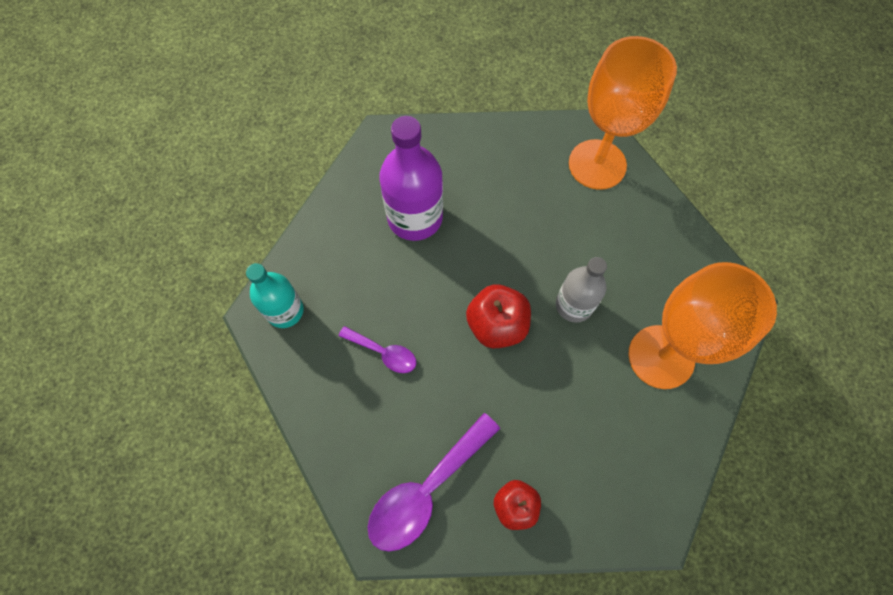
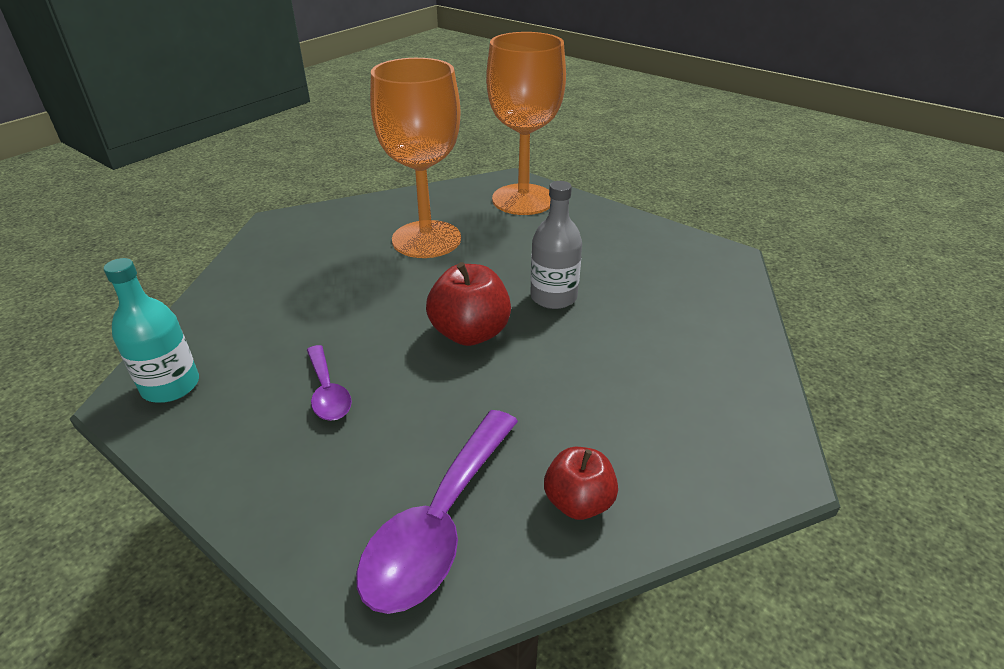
camera: 20 degrees left, 30 degrees down
purple spoon [339,326,416,373] -> purple spoon turned 60 degrees clockwise [307,345,352,421]
purple bottle [379,116,443,241] -> none
orange goblet [628,262,777,389] -> orange goblet moved to [370,58,461,258]

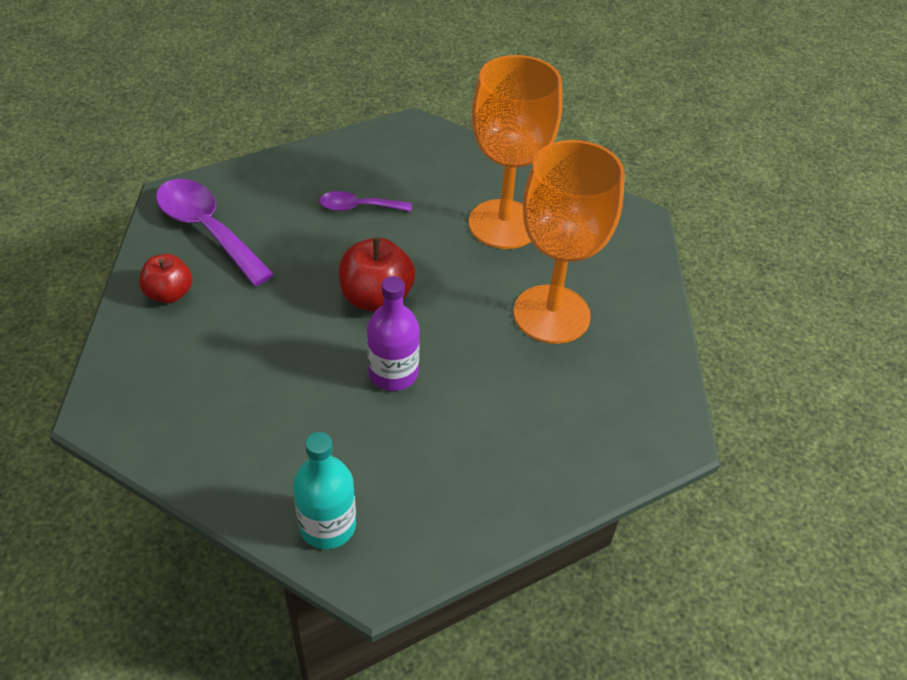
camera: 110 degrees right, 10 degrees up
turquoise bottle [104,258,199,403] -> turquoise bottle moved to [293,432,356,549]
orange goblet [486,32,566,215] -> orange goblet moved to [469,55,562,249]
grey bottle [530,181,582,309] -> purple bottle [367,276,420,391]

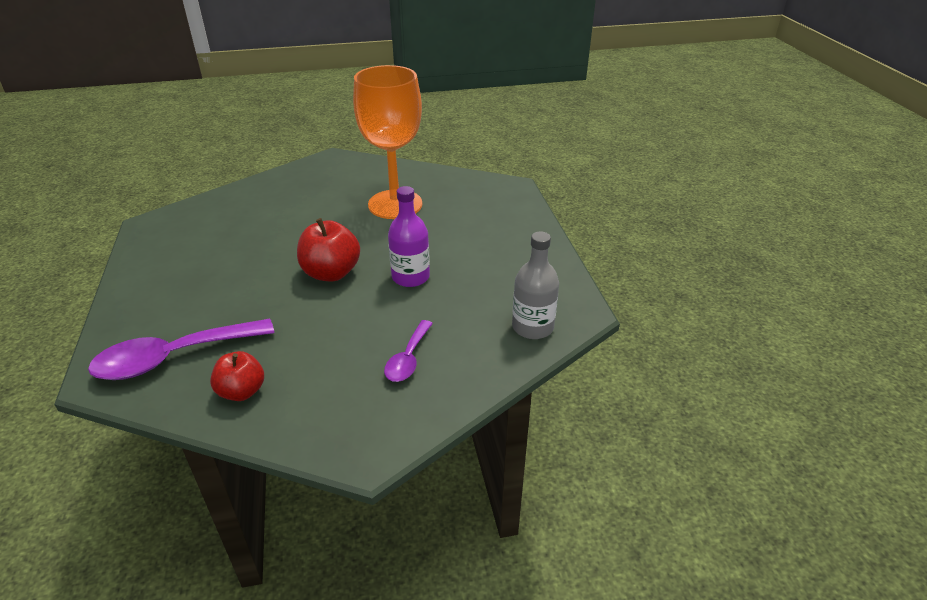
camera: 70 degrees left, 10 degrees down
turquoise bottle [293,432,356,549] -> grey bottle [512,231,559,339]
purple spoon [319,191,412,212] -> purple spoon moved to [384,320,433,382]
orange goblet [469,55,562,249] -> none

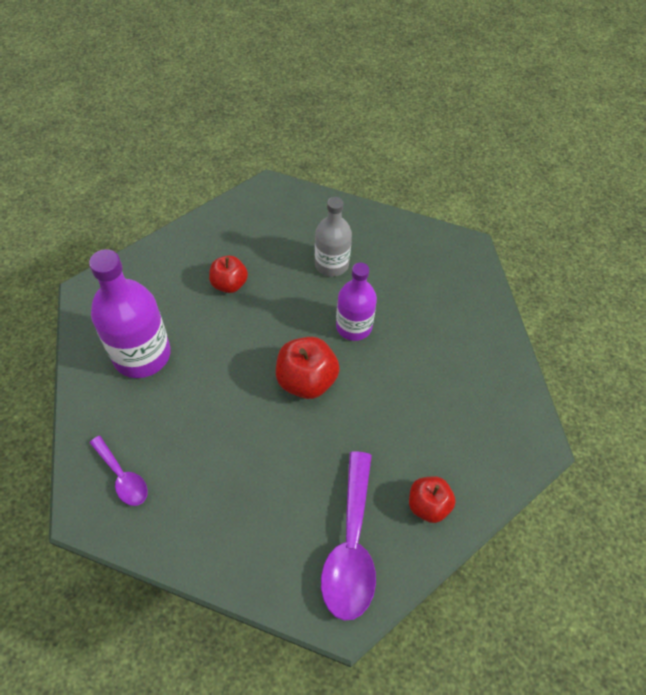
camera: 60 degrees left, 20 degrees up
orange goblet [353,65,422,219] -> red apple [209,256,248,293]
purple spoon [384,320,433,382] -> purple spoon moved to [90,436,148,506]
grey bottle [512,231,559,339] -> grey bottle moved to [315,197,352,277]
none -> purple bottle [89,249,171,378]

